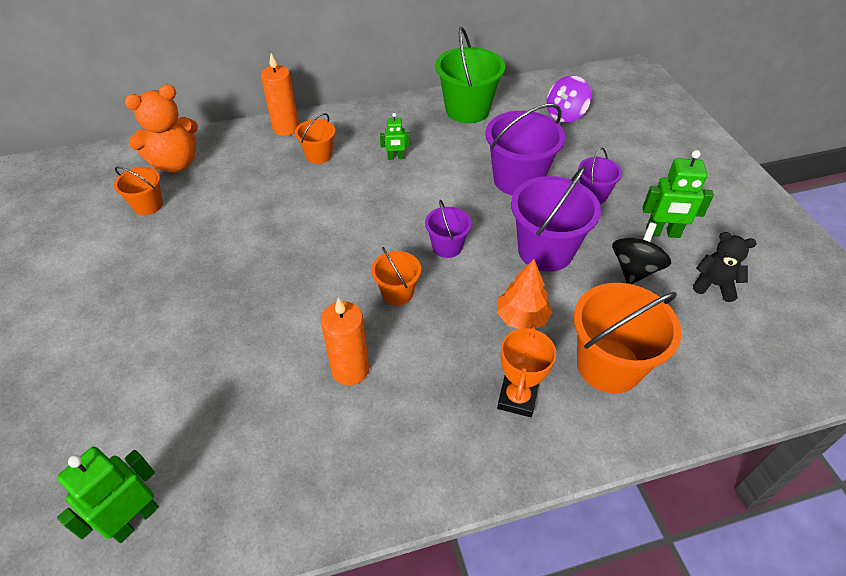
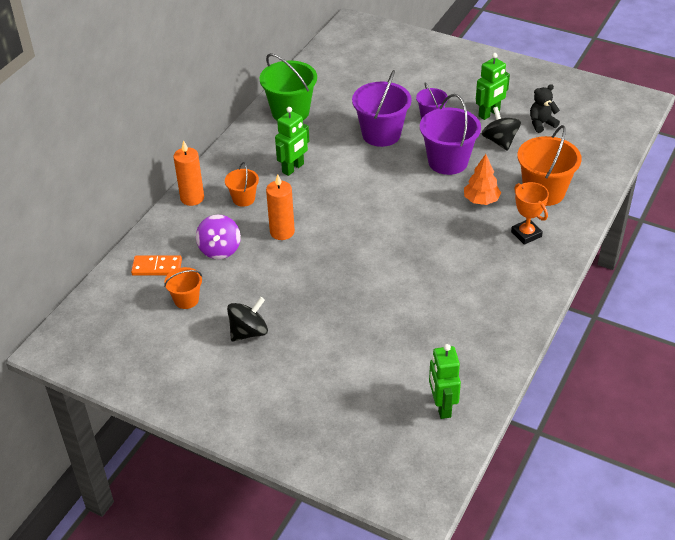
camera: 45 degrees left, 5 degrees down
orange teddy bear [124,84,198,173] -> orange domino [131,255,182,276]
orange candle [321,298,369,386] -> orange candle moved to [266,174,295,240]
orange bucket [371,247,421,306] -> none
green robot [380,113,411,160] -> green robot [275,107,309,176], size x1.74
purple bucket [425,200,472,258] -> none
purple spinning top [546,75,591,123] -> purple spinning top moved to [196,215,241,259]
none -> black spinning top [227,297,268,342]

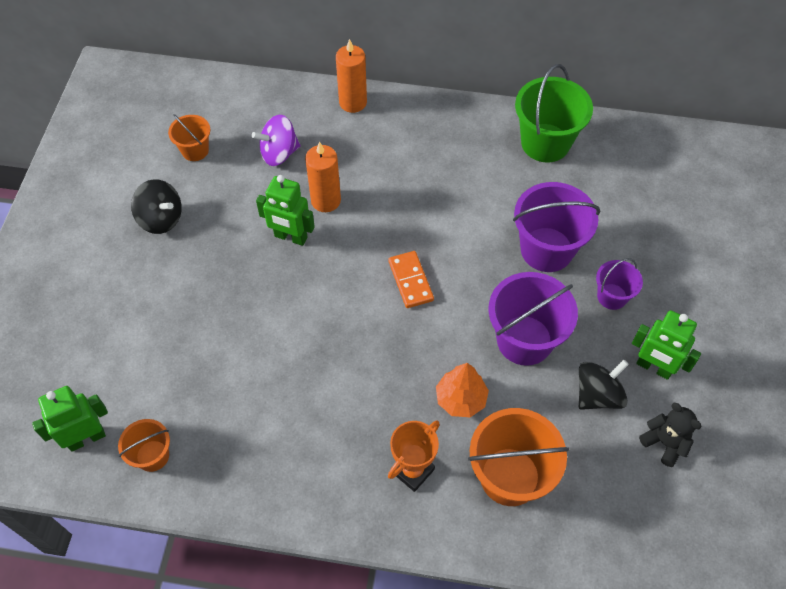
camera: 70 degrees right, 15 degrees up
orange domino [131,255,182,276] -> orange domino moved to [388,251,434,308]
orange bucket [225,162,259,207] -> orange bucket moved to [118,419,170,472]
green robot [275,107,309,176] -> green robot moved to [256,175,315,246]

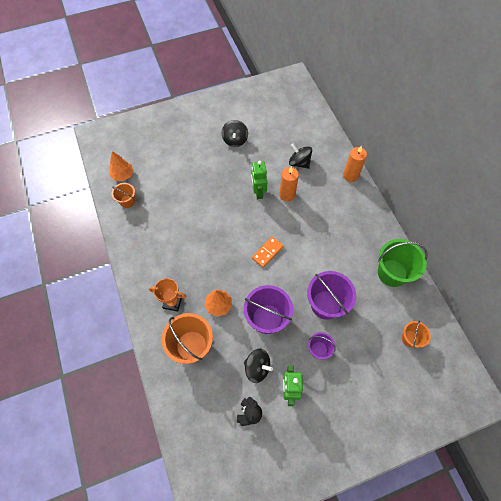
camera: 60 degrees right, 5 degrees up
green robot [32,386,108,452] -> orange tree [109,151,134,181]
orange bucket [168,114,210,161] -> orange bucket moved to [402,321,431,348]
purple spinning top [252,115,301,166] -> black spinning top [289,144,312,169]

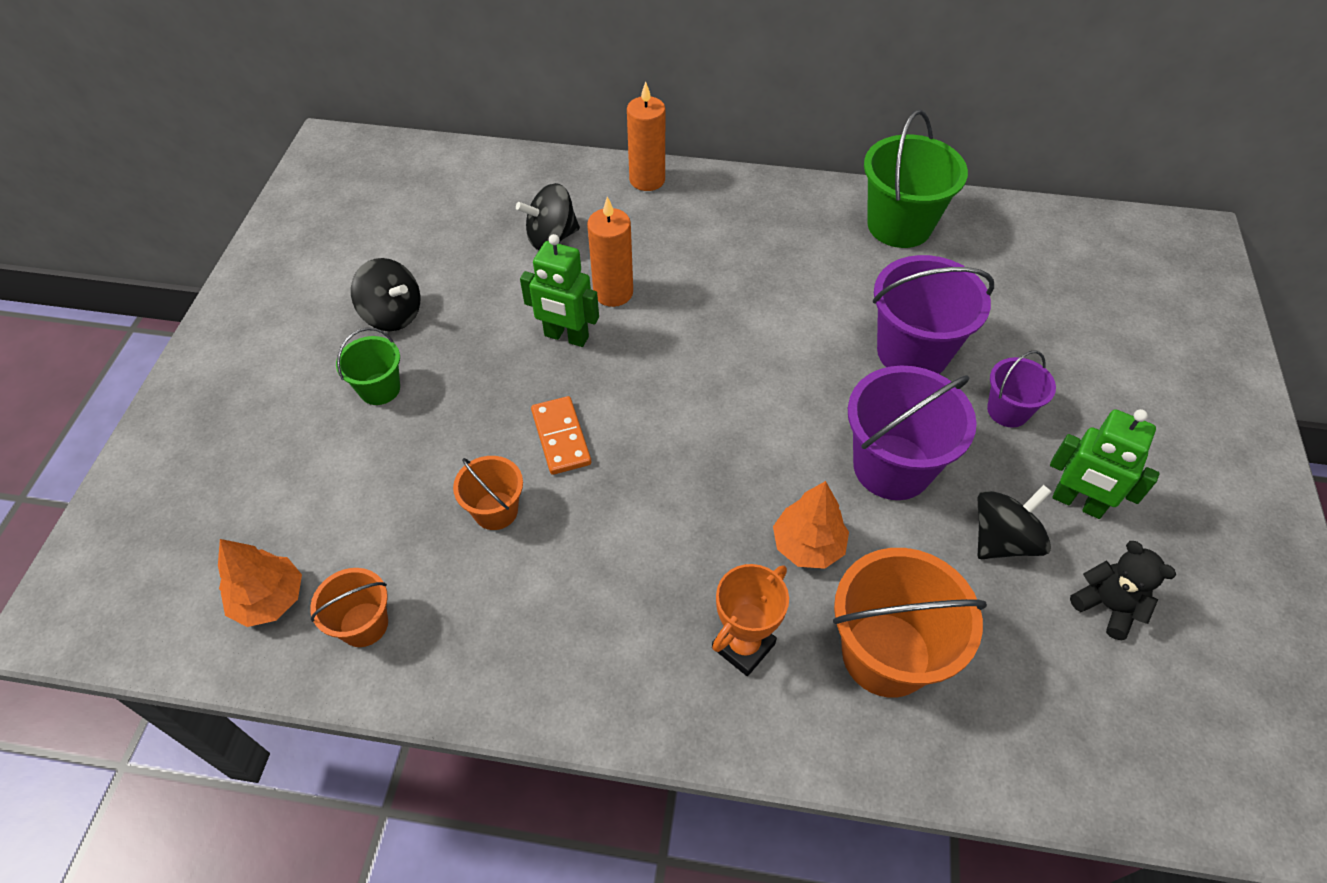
camera: 60 degrees left, 10 degrees down
orange domino [252,237,284,267] -> orange domino moved to [531,396,591,475]
orange bucket [402,321,431,348] -> orange bucket moved to [453,456,523,530]
none -> green bucket [336,327,400,405]

